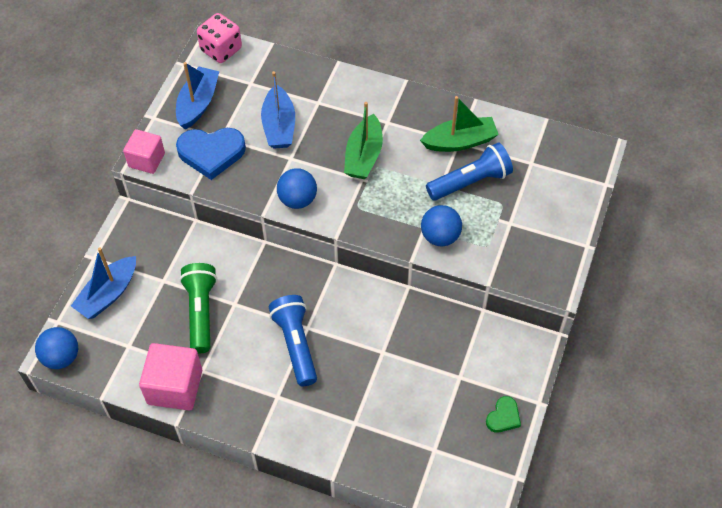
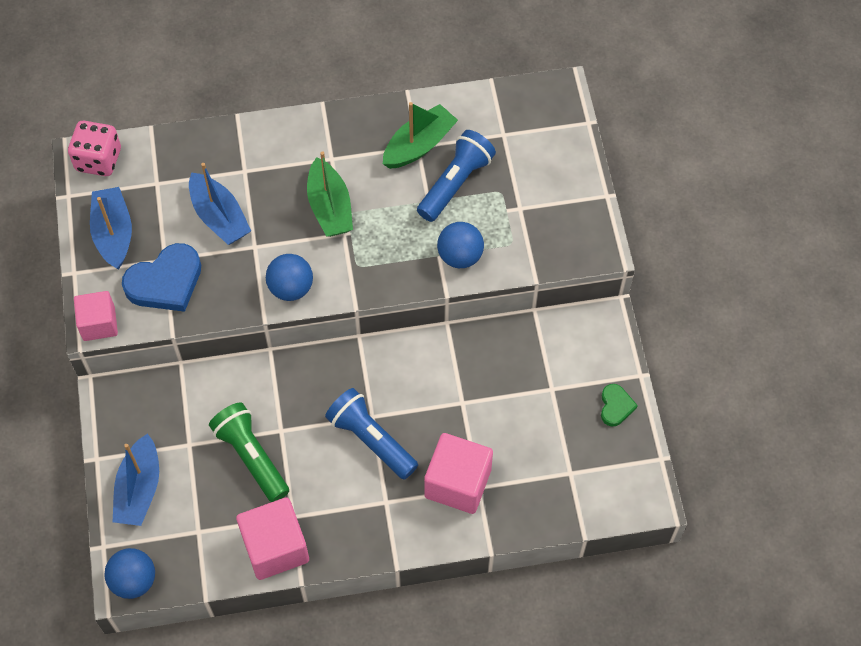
camera: 30 degrees left, 5 degrees up
none -> pink cube [424,433,493,514]

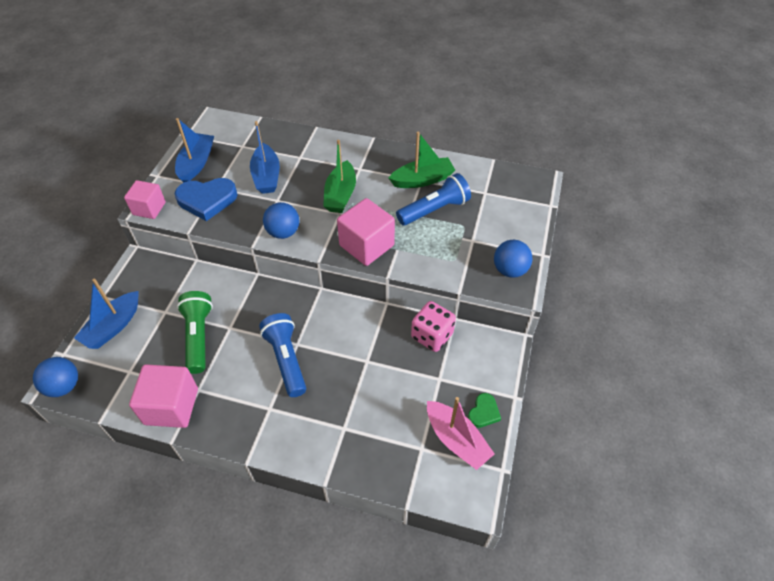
camera: 25 degrees right, 10 degrees down
pink dice [68,121,121,176] -> pink dice moved to [411,301,456,352]
pink cube [424,433,493,514] -> pink cube moved to [337,198,395,266]
blue ball [437,222,484,268] -> blue ball moved to [494,240,533,278]
none -> pink boat [427,397,495,470]

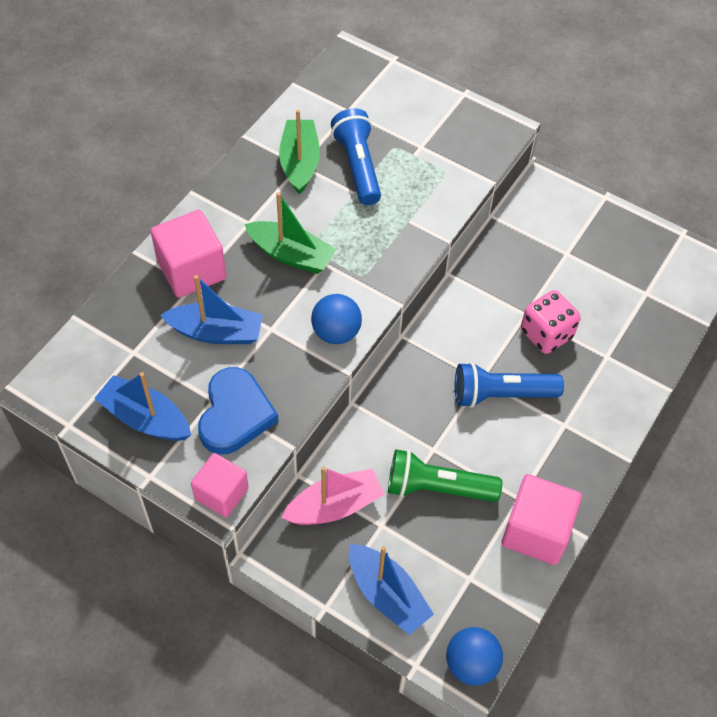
camera: 75 degrees left, 5 degrees up
pink cube [337,198,395,266] -> pink cube moved to [150,210,226,298]
pink dice [411,301,456,352] -> pink dice moved to [521,290,581,354]
pink boat [427,397,495,470] -> pink boat moved to [281,466,385,525]
green heart [468,393,501,428] -> none
blue ball [494,240,533,278] -> none

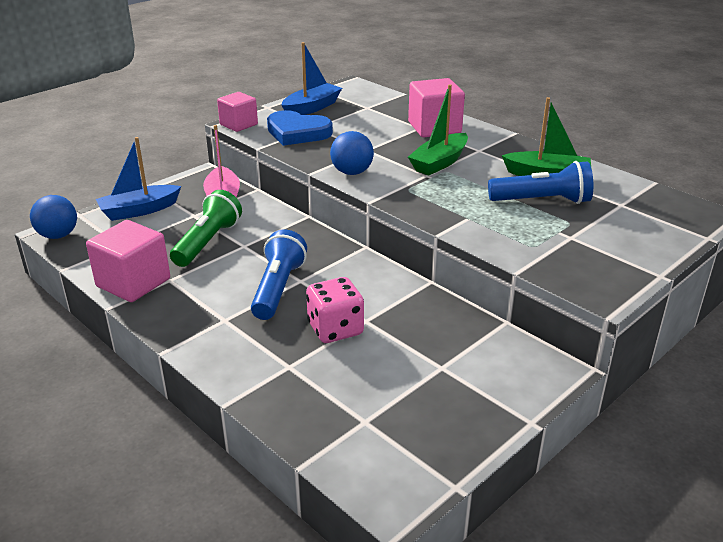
camera: 105 degrees right, 25 degrees down
blue boat [161,275,263,344] -> none

